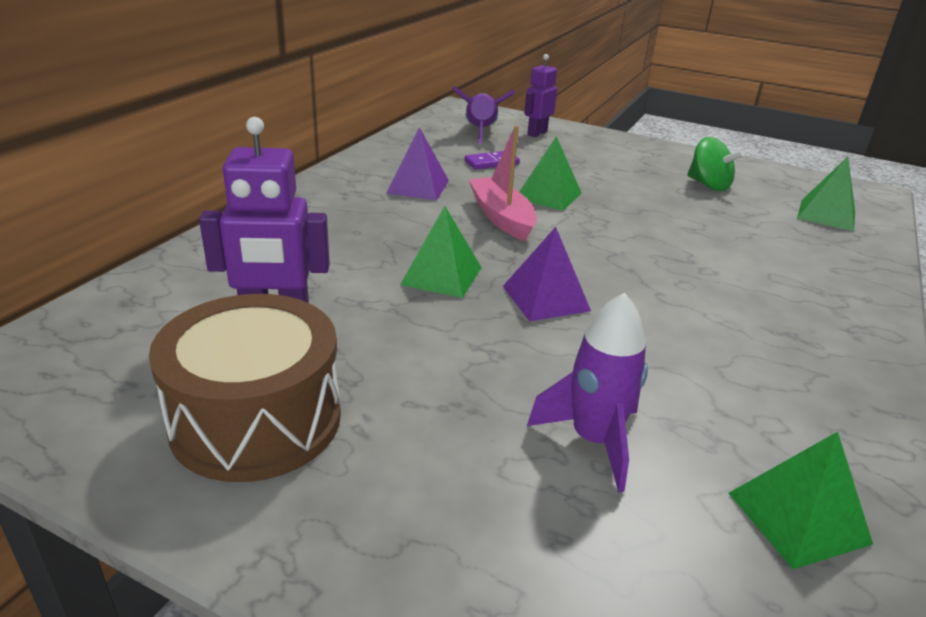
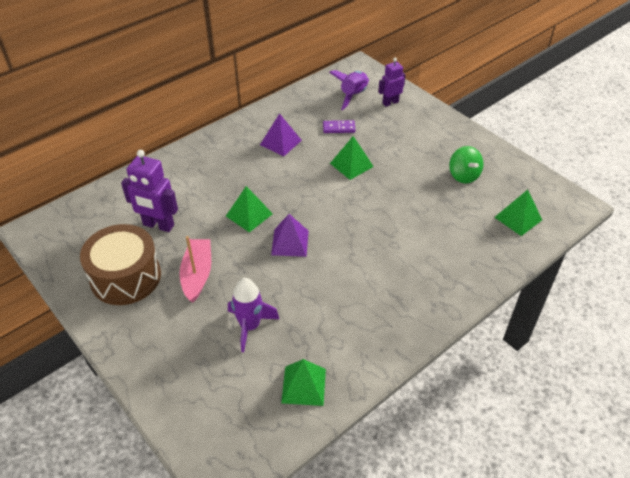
camera: 25 degrees right, 15 degrees up
pink boat [469,125,537,241] -> pink boat moved to [179,236,211,303]

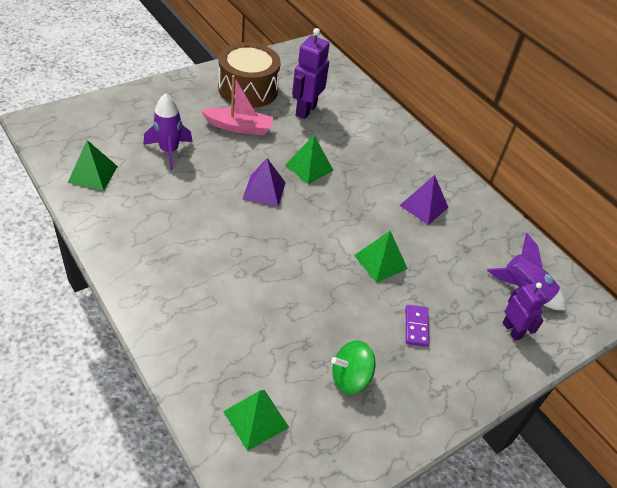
camera: 90 degrees right, 0 degrees up
purple domino [323,120,355,133] -> purple domino moved to [406,305,429,347]

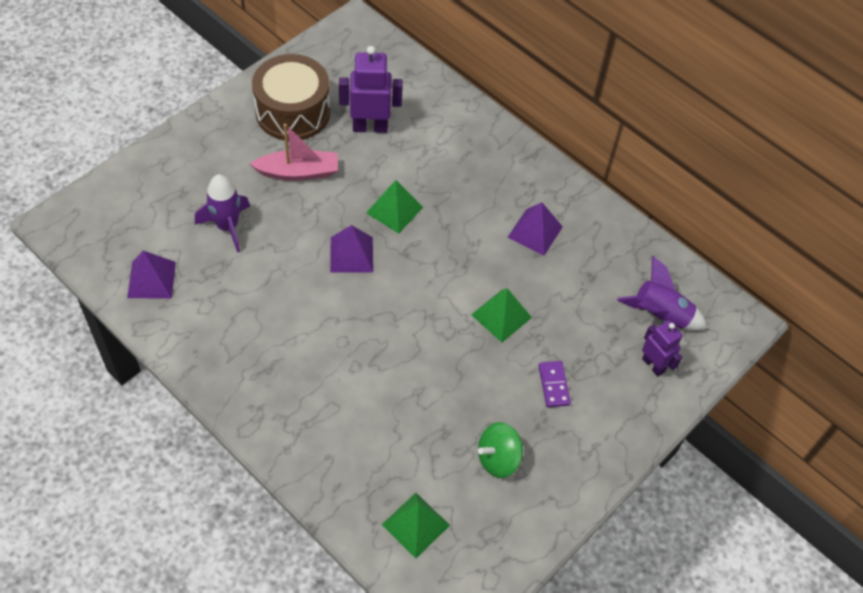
camera: 10 degrees left, 10 degrees up
green pyramid [68,140,118,190] -> purple pyramid [127,251,176,299]
purple robot [292,28,330,119] -> purple robot turned 75 degrees clockwise [339,46,403,133]

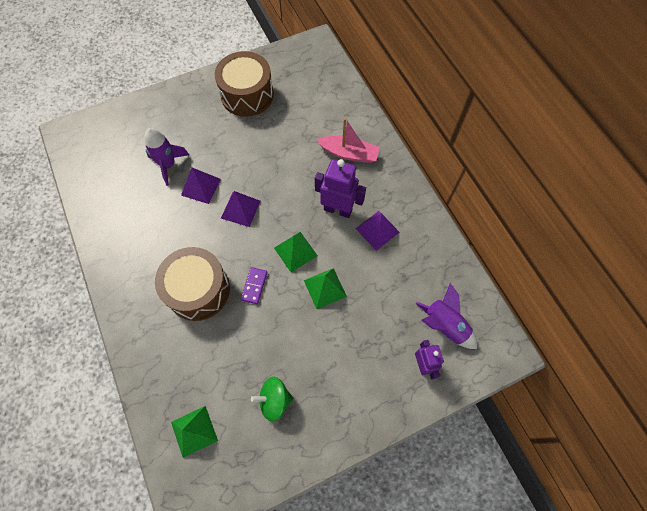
camera: 25 degrees right, 10 degrees up
purple pyramid [127,251,176,299] -> purple pyramid moved to [181,168,221,204]
pink boat [250,124,338,181] -> pink boat moved to [316,118,380,163]
purple robot [339,46,403,133] -> purple robot moved to [315,159,366,218]
green pyramid [366,180,423,234] -> green pyramid moved to [274,232,318,272]
purple domino [539,361,571,407] -> purple domino moved to [241,267,267,304]
none -> brown drum [155,247,230,321]

